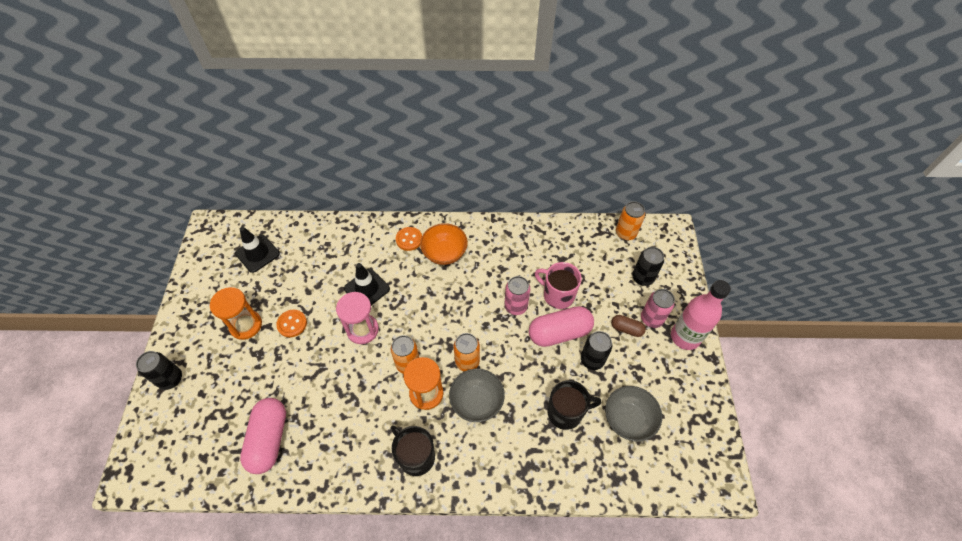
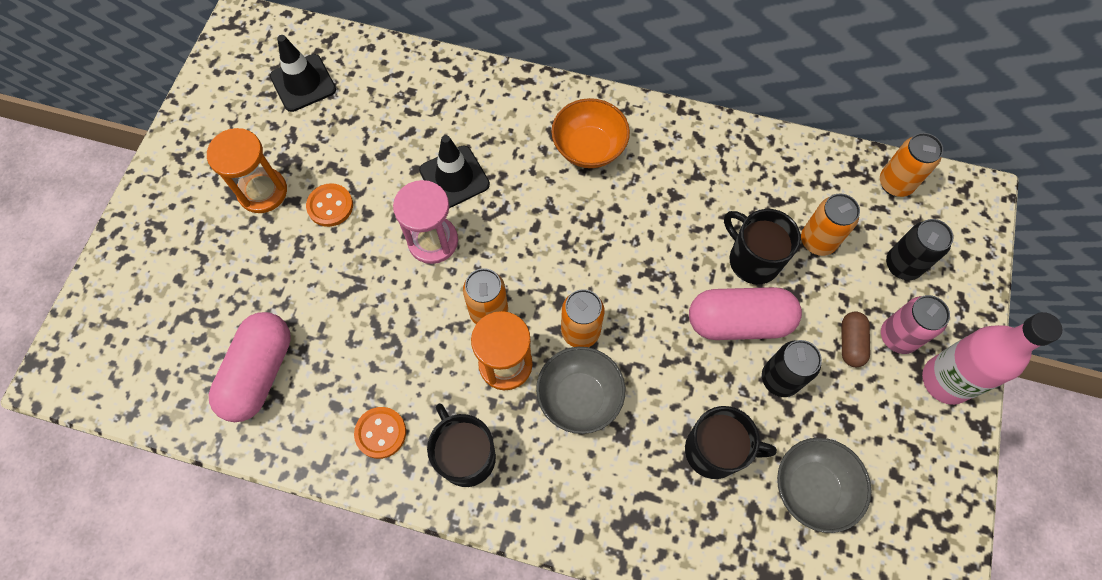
camera: 15 degrees right, 10 degrees up
black can [136,351,182,390] -> none
orange button [396,227,422,251] -> orange button moved to [354,407,406,459]
pink can [504,276,530,315] -> none
pink mug [535,262,582,309] -> black mug [724,209,801,285]
brown capsule [611,315,646,337] -> brown capsule turned 60 degrees clockwise [842,312,870,367]
none -> orange can [801,193,860,256]

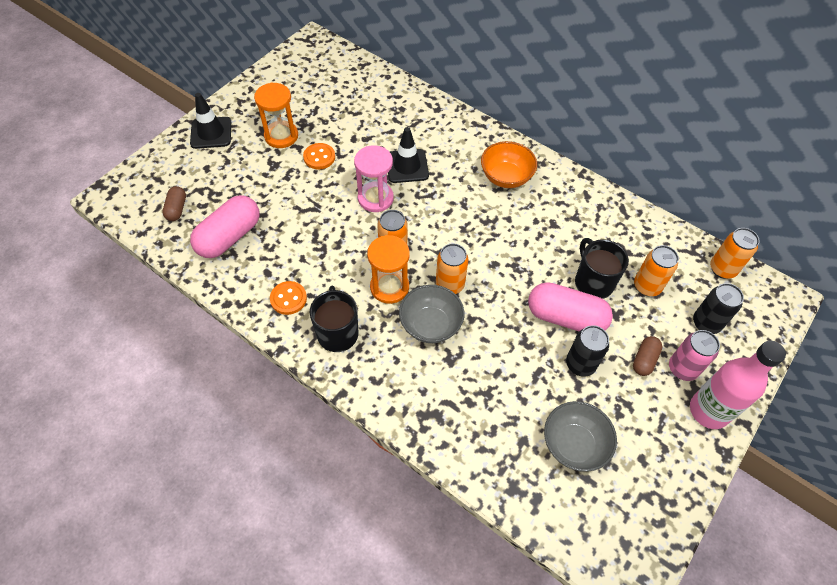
camera: 20 degrees right, 10 degrees down
black traffic cone [270,35,336,112] -> black traffic cone moved to [190,93,231,149]
black mug [685,406,777,479] -> none
none -> brown capsule [162,186,186,221]

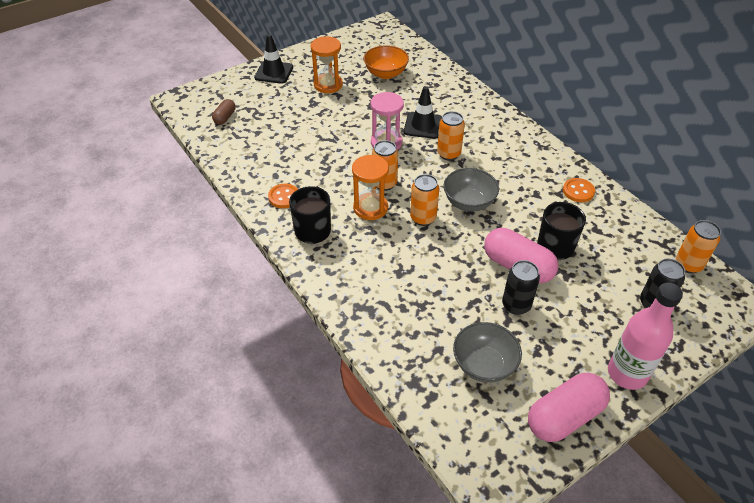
camera: 20 degrees right, 10 degrees down
pink capsule [190,195,260,258] -> pink capsule moved to [528,373,610,442]
orange button [303,143,335,169] -> orange button moved to [563,178,595,202]
grey bowl [399,285,464,343] -> grey bowl moved to [443,168,499,212]
orange bowl [481,141,537,188] -> orange bowl moved to [364,45,409,79]
brown capsule [633,336,662,376] -> none
orange can [634,245,679,297] -> orange can moved to [437,111,465,161]
pink can [669,330,720,381] -> none

